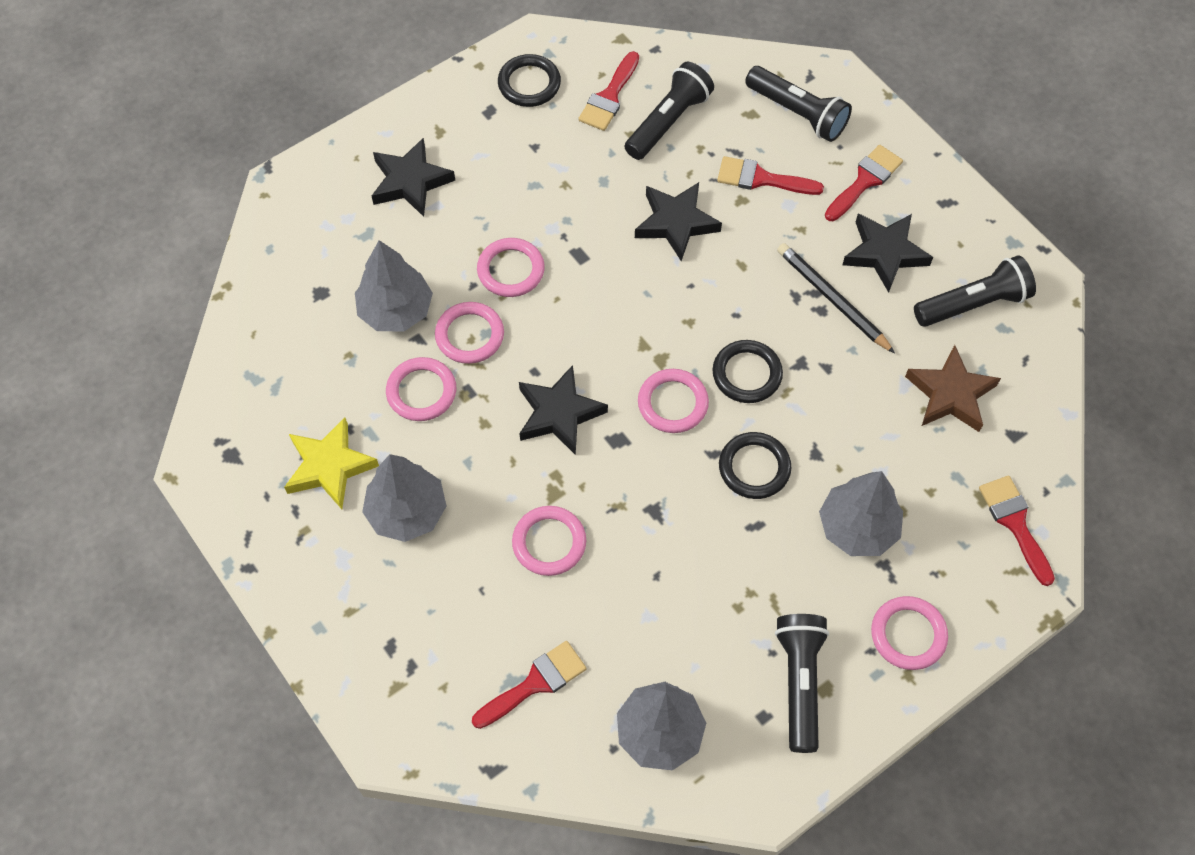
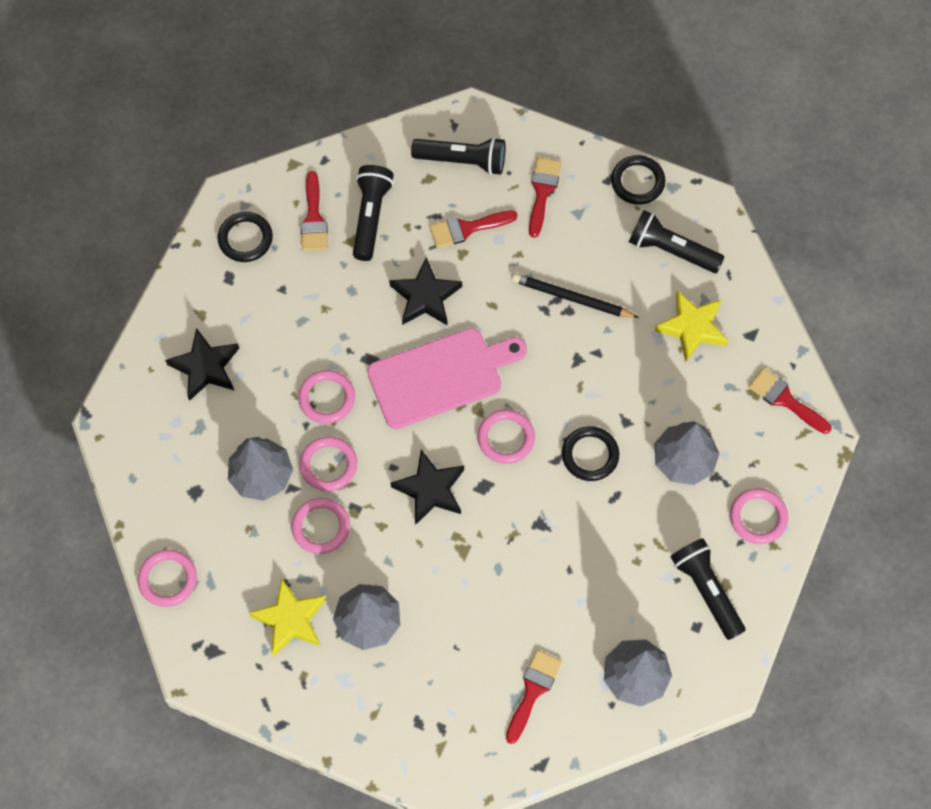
camera: 30 degrees left, 5 degrees up
pink ring [512,506,586,576] -> pink ring moved to [138,550,197,607]
black ring [713,340,783,403] -> black ring moved to [611,155,665,205]
black star [842,213,933,293] -> none
brown star [905,345,1001,432] -> yellow star [655,290,728,361]
black flashlight [914,255,1036,327] -> black flashlight turned 105 degrees counterclockwise [629,210,725,273]
none -> pink cutting board [367,328,527,429]

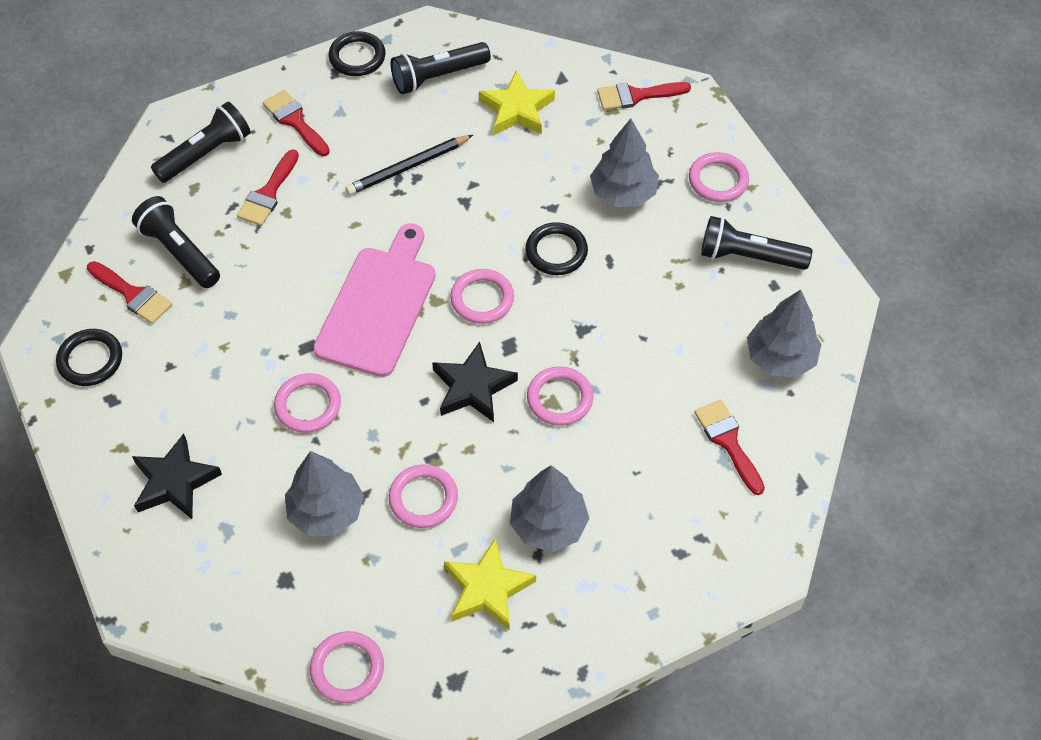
camera: 50 degrees left, 10 degrees down
pink ring [300,436,357,491] -> pink ring moved to [527,366,593,426]
black star [389,257,462,325] -> none

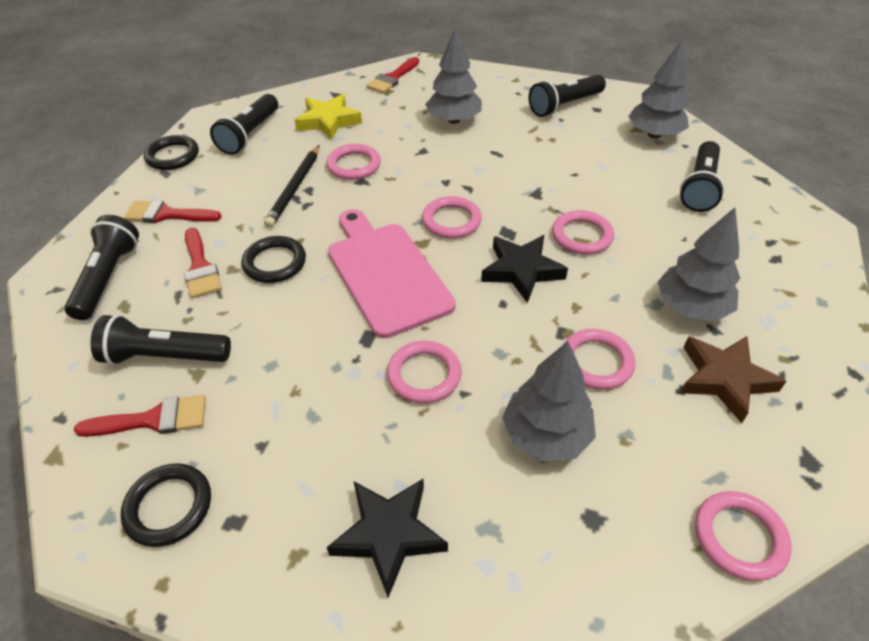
camera: 45 degrees left, 10 degrees down
yellow star [444,538,536,630] -> brown star [680,336,786,423]
black ring [525,222,588,275] -> black ring moved to [242,236,306,283]
pink ring [689,152,749,202] -> pink ring moved to [326,144,381,180]
red brush [694,400,765,495] -> black flashlight [680,141,725,212]

